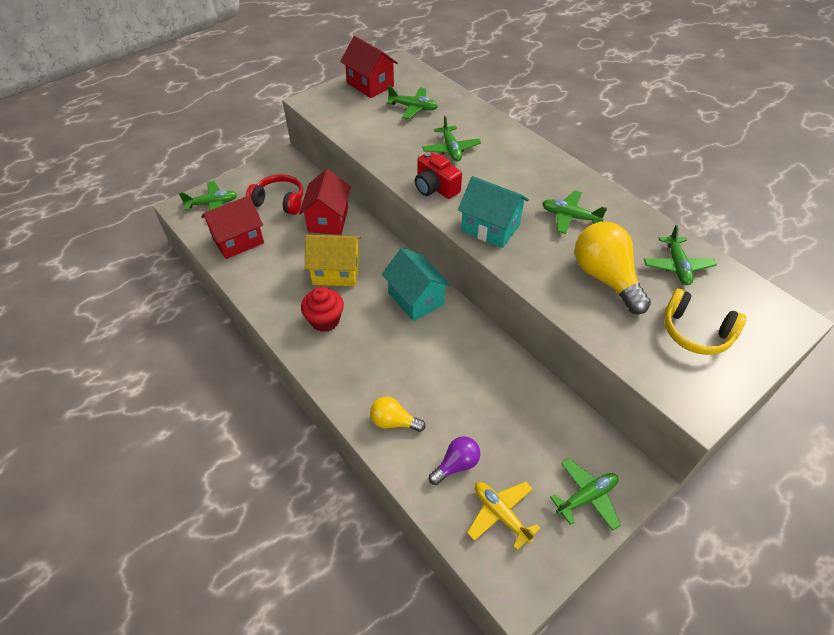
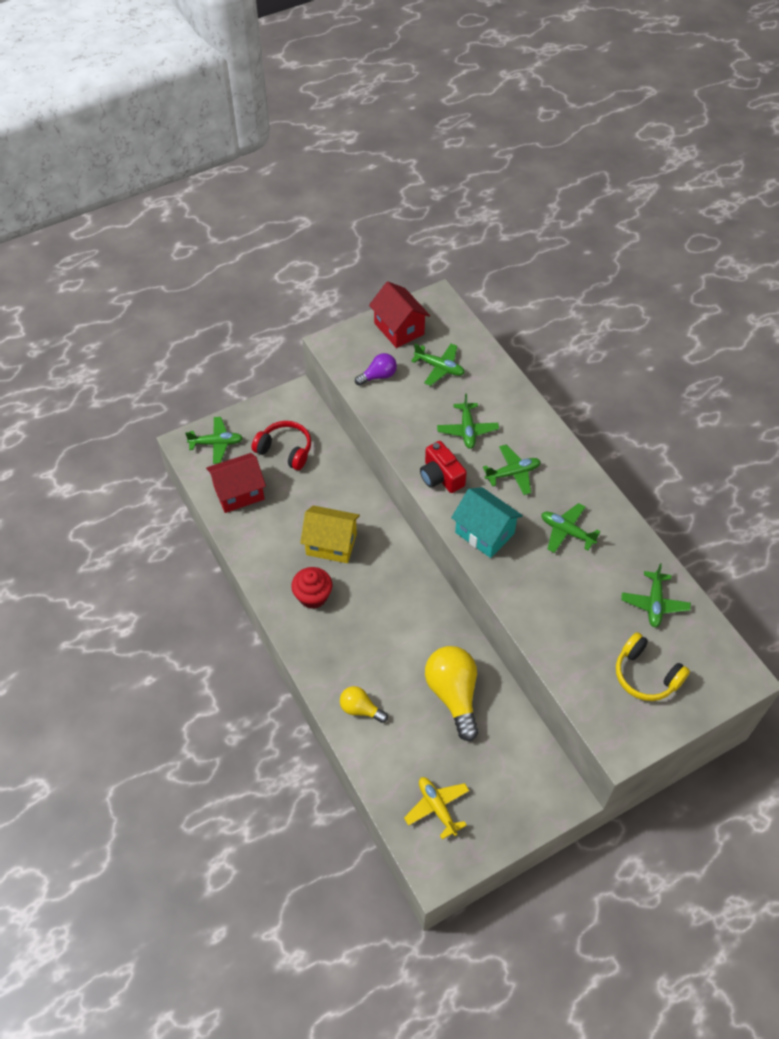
camera: 10 degrees right, 5 degrees up
red house [299,169,351,235] -> none
turquoise house [382,248,451,321] -> none
purple light bulb [429,436,480,485] -> purple light bulb moved to [355,353,397,386]
green plane [550,458,621,531] -> green plane moved to [483,445,541,495]
yellow light bulb [575,222,651,314] -> yellow light bulb moved to [425,646,479,741]

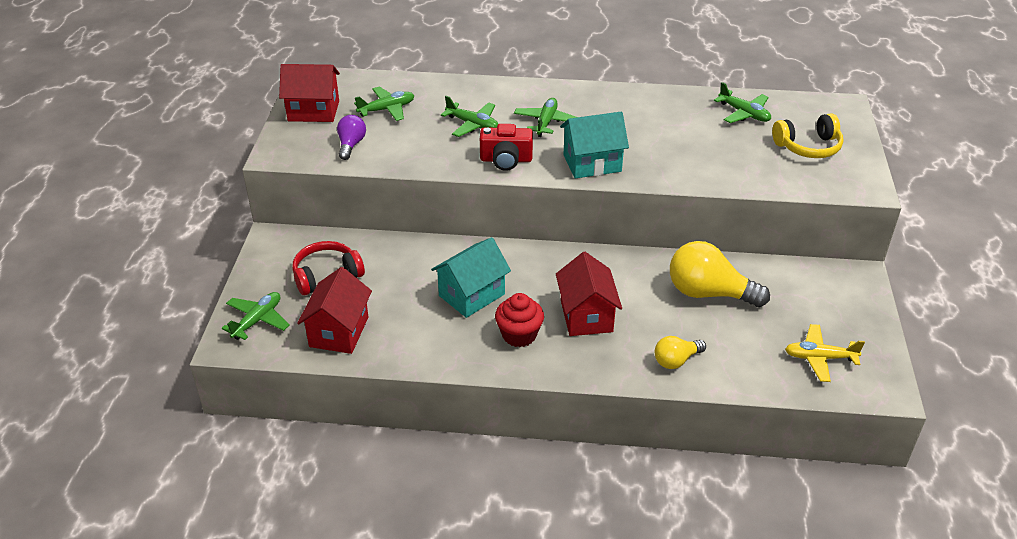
camera: 55 degrees left, 15 degrees down
yellow house [300,506,360,563] -> turquoise house [431,237,511,318]
green plane [541,503,601,553] -> none
none -> red house [556,252,622,336]

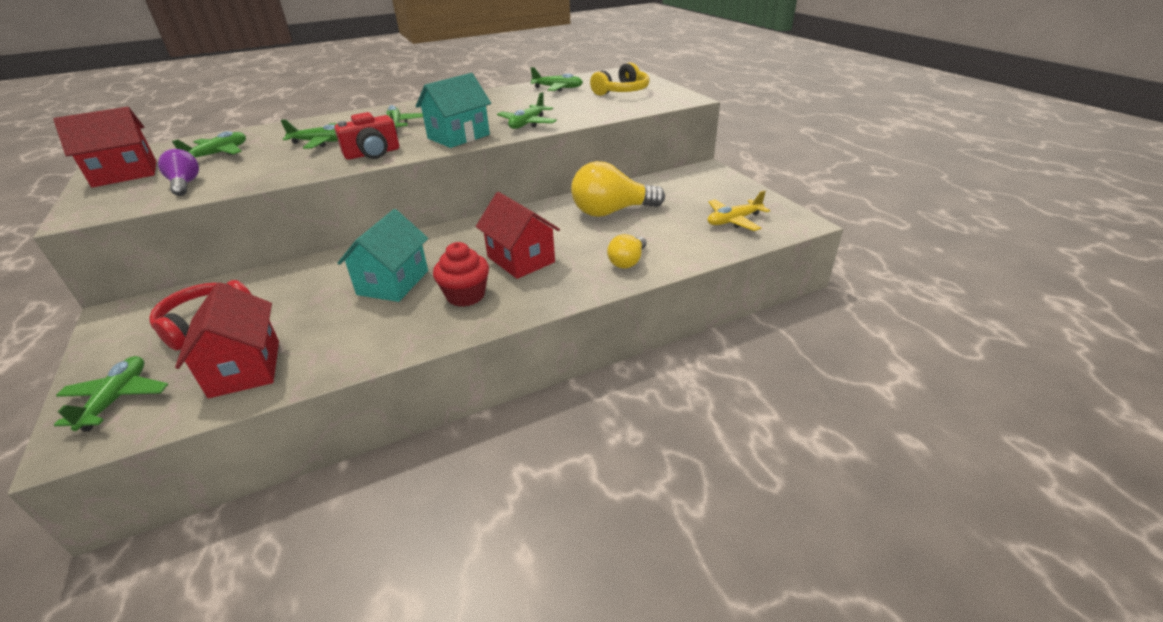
camera: 30 degrees left, 5 degrees down
none -> green plane [497,92,557,129]

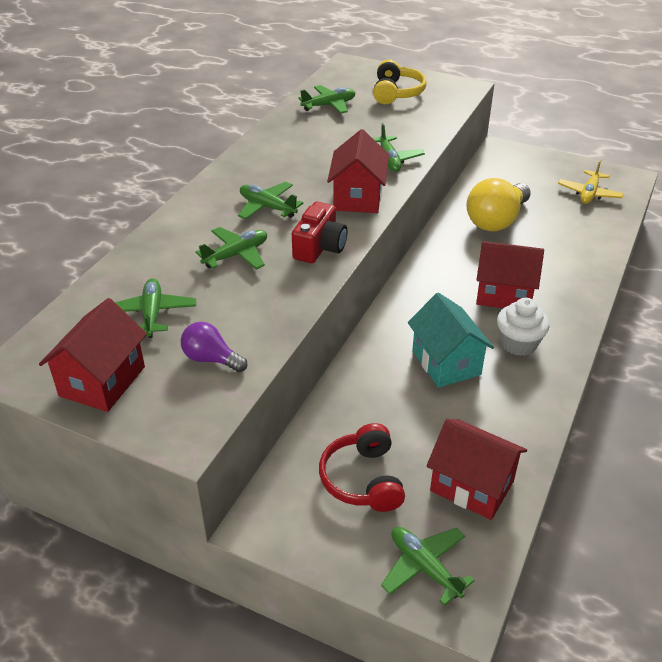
camera: 40 degrees left, 5 degrees up
turquoise house [416,73,491,148] -> red house [327,129,389,213]
red cupcake [433,242,489,307] -> white cupcake [497,298,550,356]
yellow light bulb [607,234,647,269] -> none

